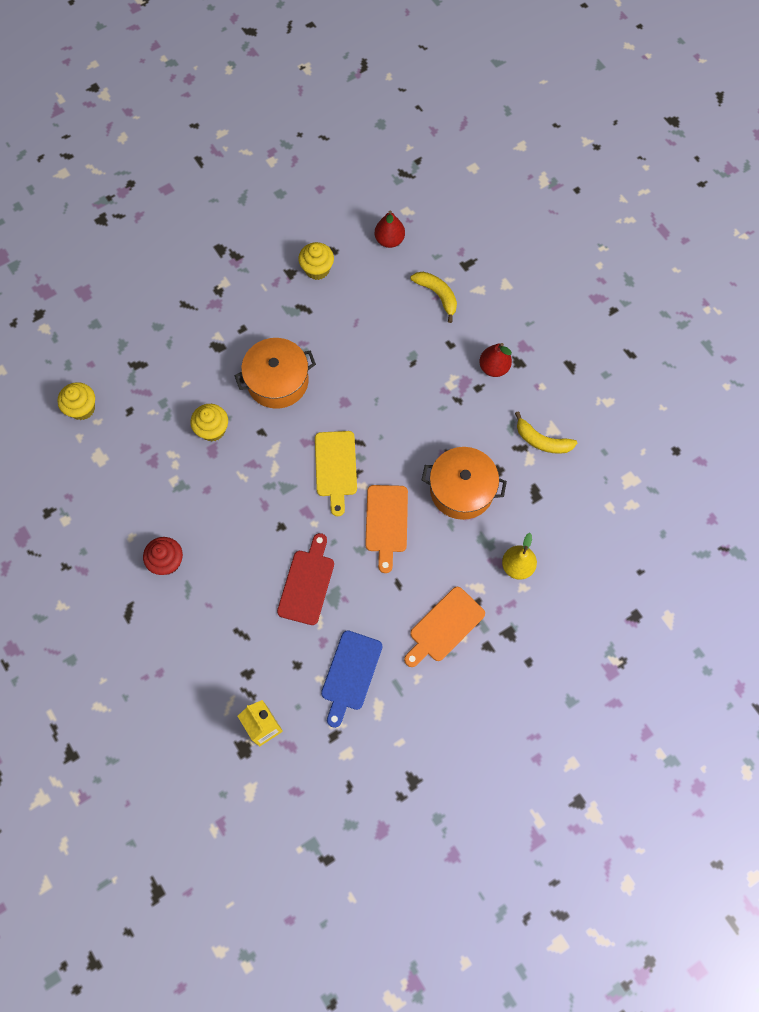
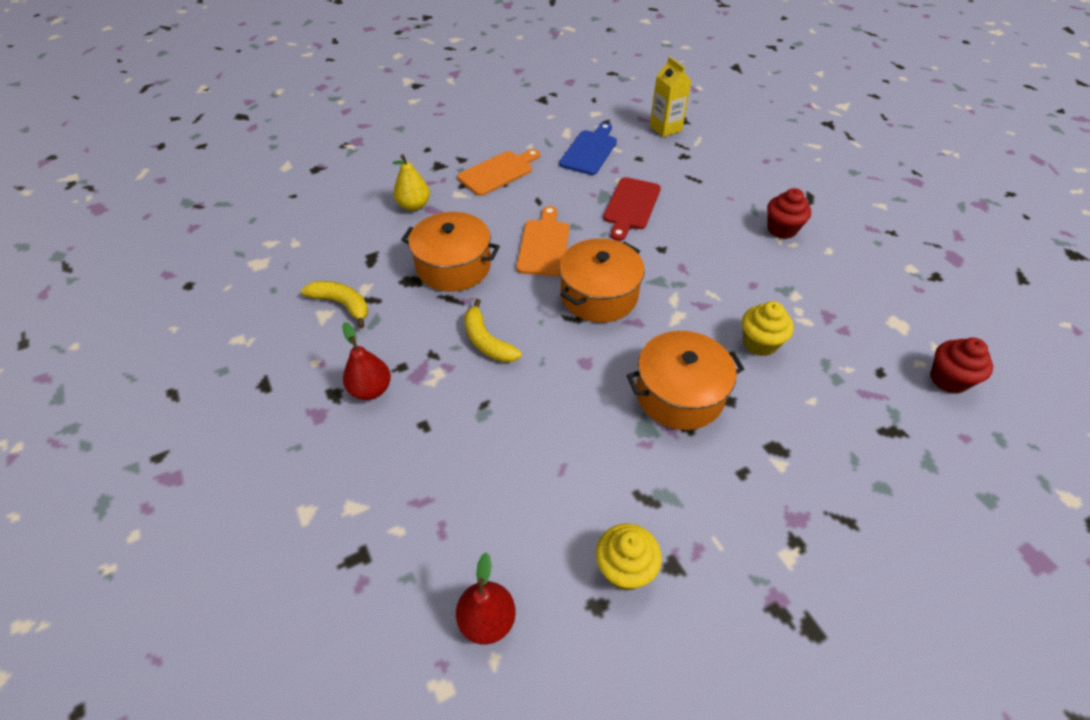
camera: 175 degrees left, 20 degrees down
yellow cupcake [57,382,95,420] -> red cupcake [930,338,993,394]
yellow cutting board [315,431,357,516] -> orange pot [559,238,645,323]
yellow banana [411,272,457,323] -> yellow banana moved to [464,299,522,362]

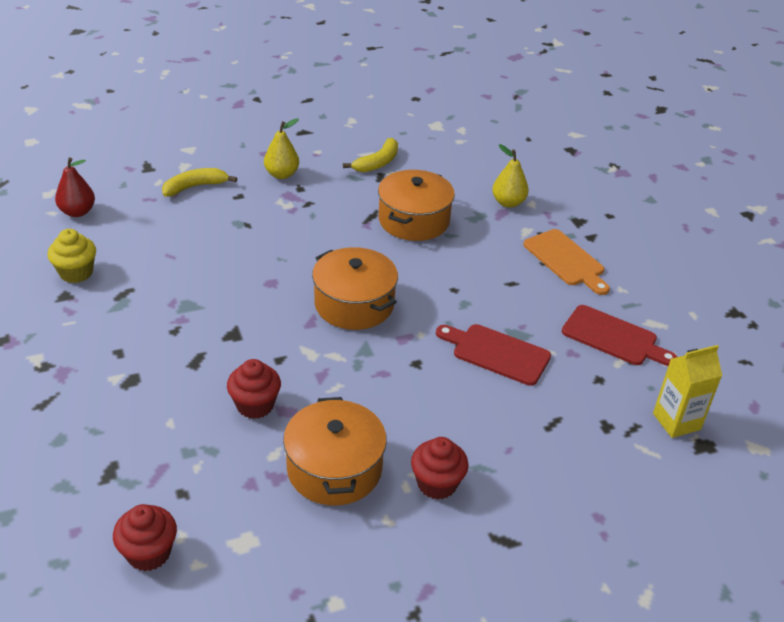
camera: 95 degrees right, 10 degrees down
red pear [342,322,391,400] -> yellow pear [264,118,299,179]
yellow banana [464,299,522,362] -> yellow banana moved to [162,168,237,197]
orange cutting board [516,206,569,276] -> none
blue cutting board [559,123,617,175] -> red cutting board [562,305,677,366]
orange pot [627,331,744,430] -> orange pot moved to [283,397,387,505]
yellow cupcake [742,301,794,356] -> red cupcake [227,359,281,419]

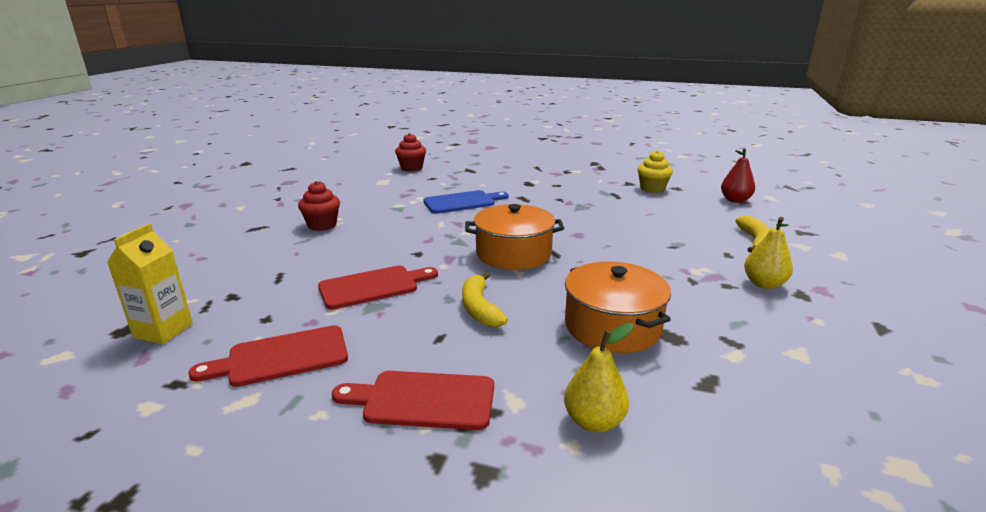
camera: 130 degrees right, 15 degrees down
red cupcake [227,359,281,419] -> blue cutting board [423,190,509,214]
orange pot [283,397,387,505] -> none
yellow banana [343,138,398,172] -> yellow banana moved to [462,272,508,327]
orange cutting board [523,229,610,295] -> red cutting board [332,371,494,430]

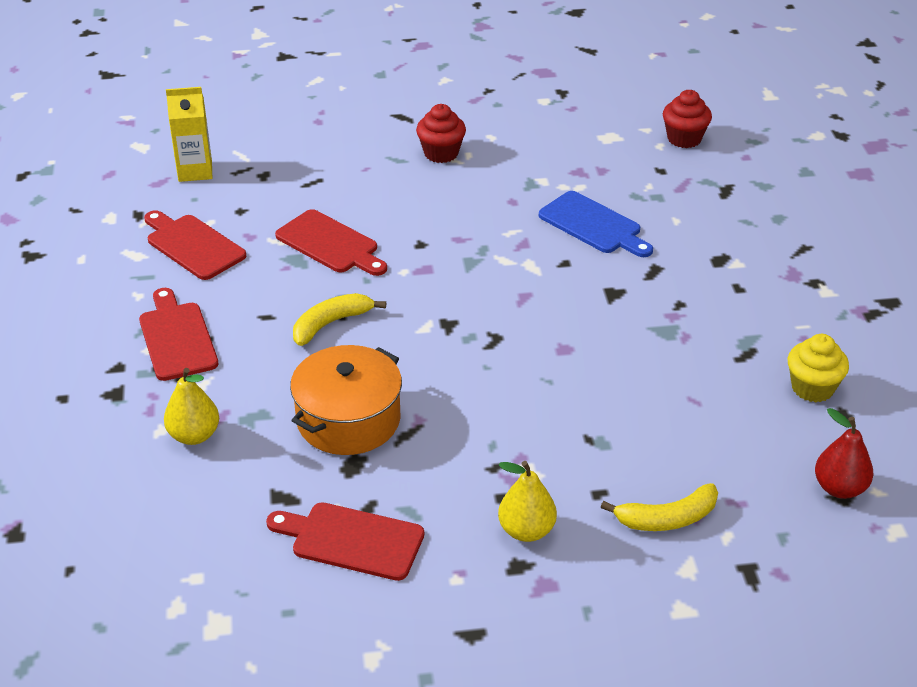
camera: 65 degrees right, 15 degrees up
orange pot [465,204,565,270] -> none
none -> red cutting board [266,502,424,581]

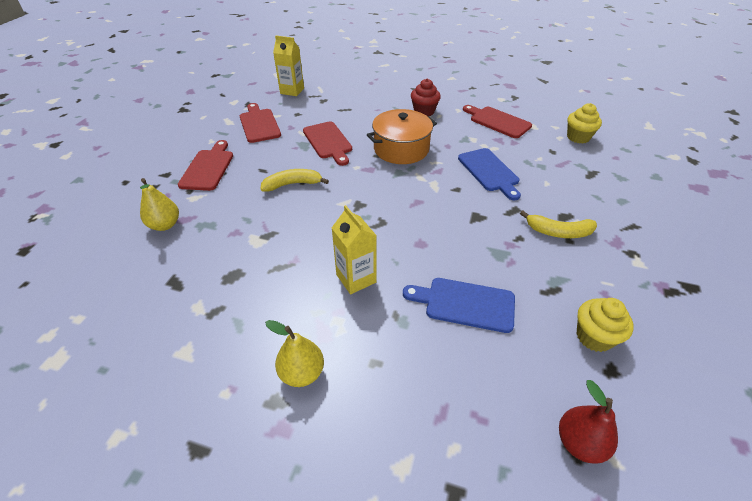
camera: 25 degrees right, 5 degrees up
red cutting board [266,502,424,581] -> red cutting board moved to [463,105,532,138]
orange pot [290,345,402,455] -> orange pot moved to [367,109,437,164]
yellow banana [601,483,718,531] -> yellow banana moved to [520,210,597,238]
red cupcake [663,90,712,148] -> yellow cupcake [567,103,602,143]
none -> yellow carton [332,205,377,294]
none -> blue cutting board [403,278,515,333]

